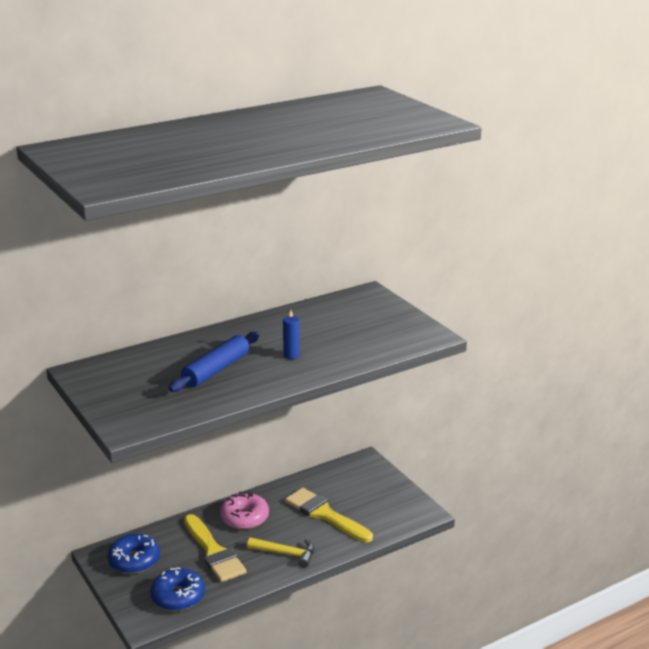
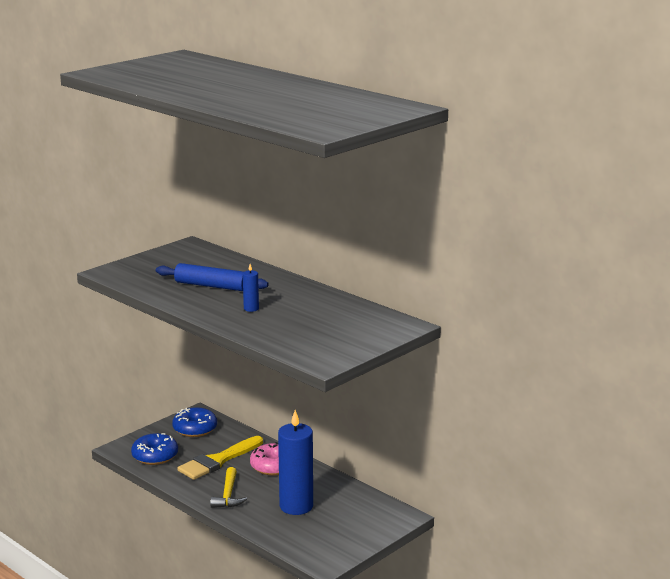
camera: 75 degrees right, 5 degrees down
yellow brush [285,488,373,542] -> blue candle [278,410,313,515]

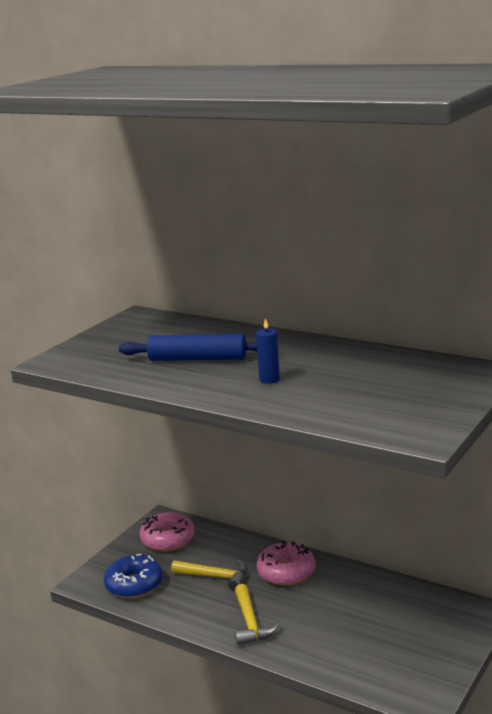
camera: 10 degrees left, 0 degrees up
blue donut [172,407,217,437] -> pink donut [140,512,195,551]
yellow brush [177,436,263,480] -> yellow hammer [171,559,247,591]
blue candle [278,410,313,515] -> none

